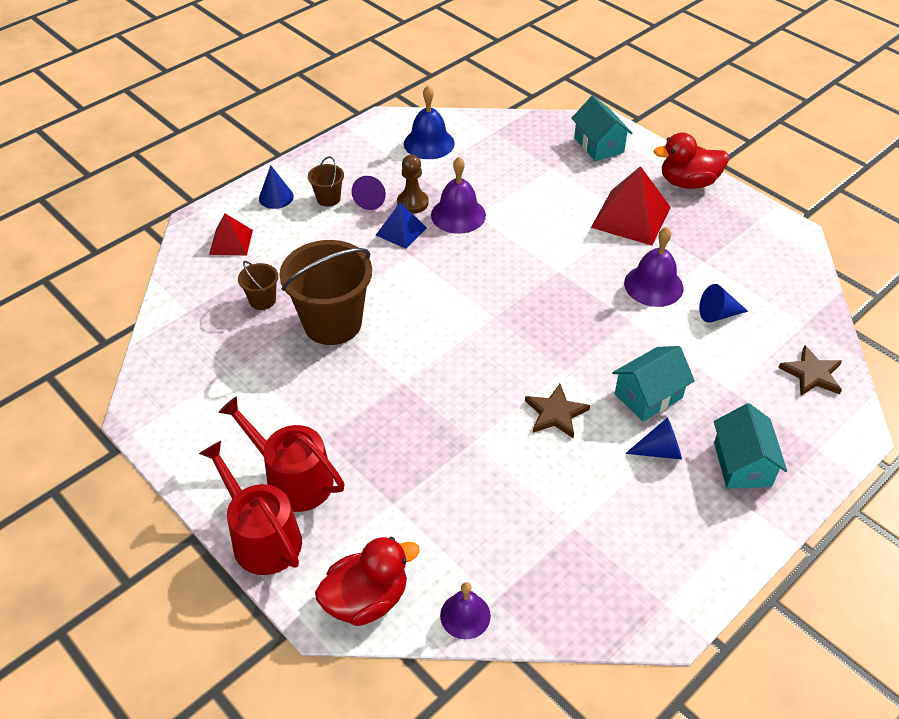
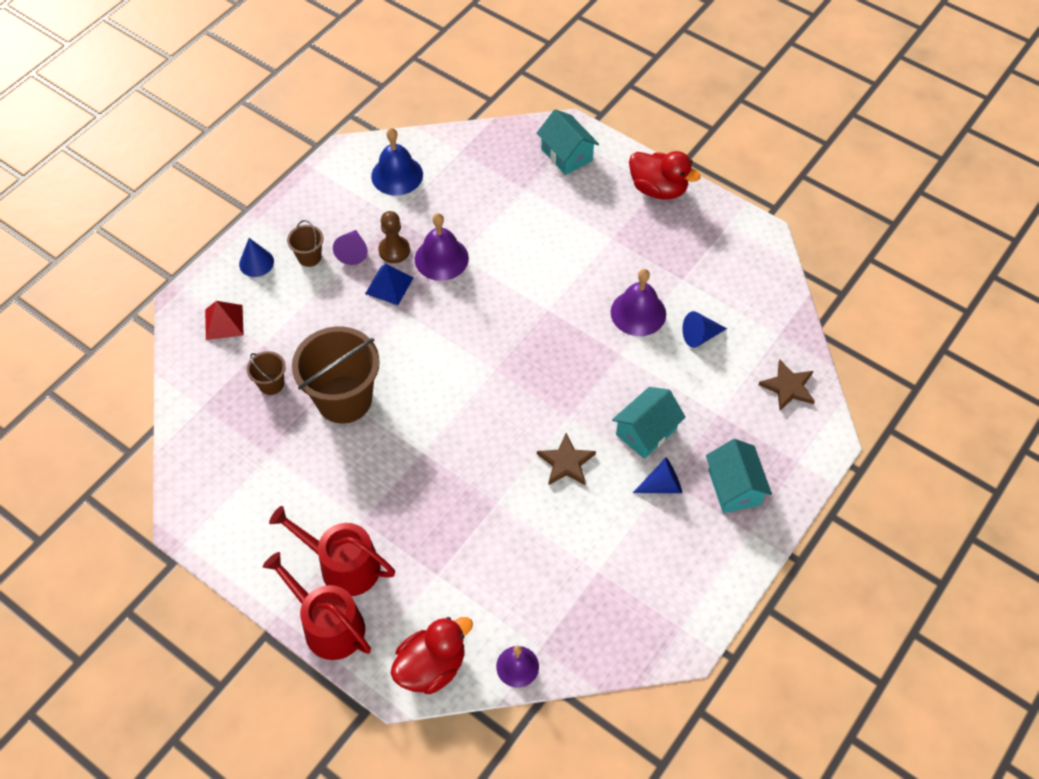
camera: 10 degrees left, 10 degrees up
red pyramid [591,166,671,246] -> none
red duck [654,132,729,189] -> red duck turned 135 degrees counterclockwise [629,151,701,200]

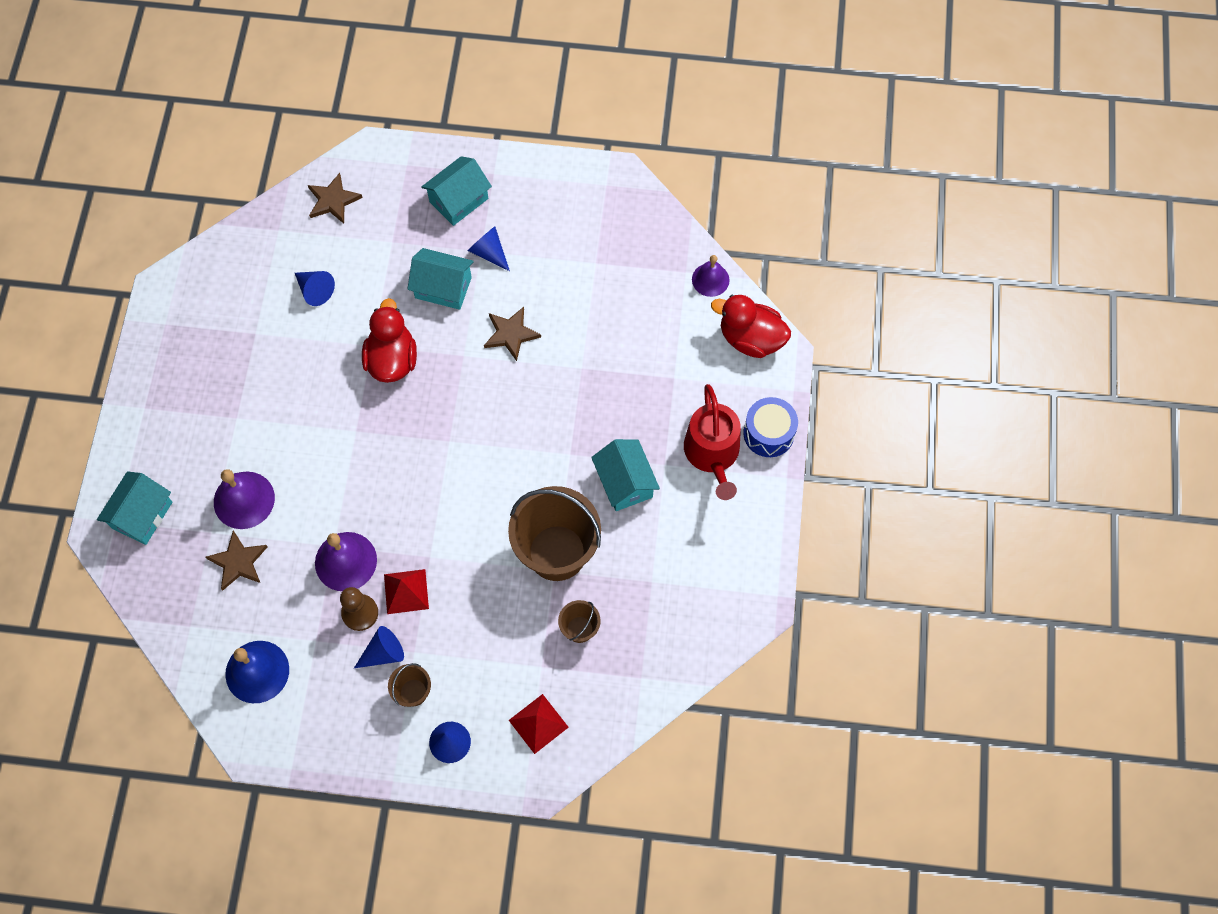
camera: 120 degrees left, 10 degrees up
red watering can [263,552,371,660] -> blue drum [743,397,798,457]
purple cone [333,230,368,265] -> blue cone [354,626,404,668]
blue pyramid [365,264,413,305] -> red pyramid [384,569,429,614]
purple bell [611,269,666,336] -> purple bell moved to [214,469,275,529]
red duck [629,151,701,200] -> red duck moved to [362,298,417,383]
none -> brown star [206,531,268,591]
none -> turquoise house [591,439,660,511]

